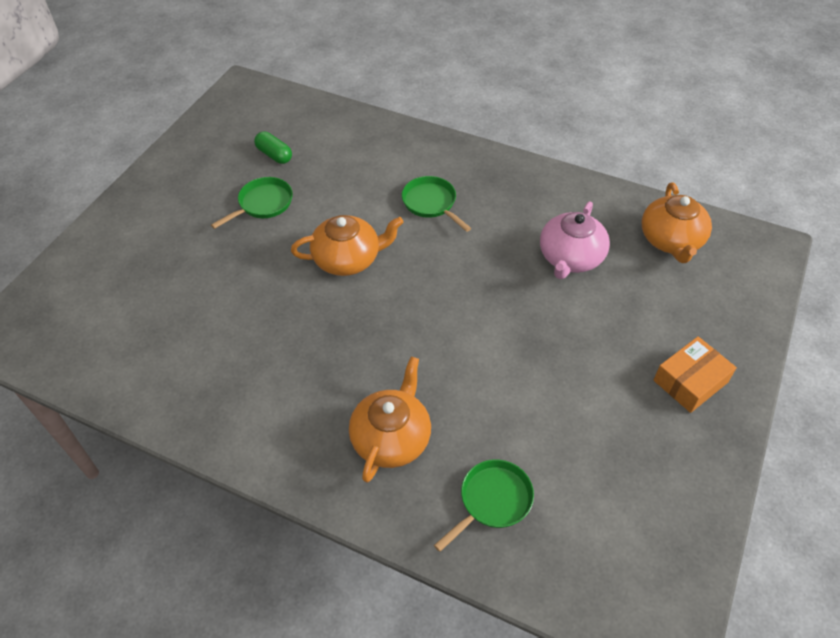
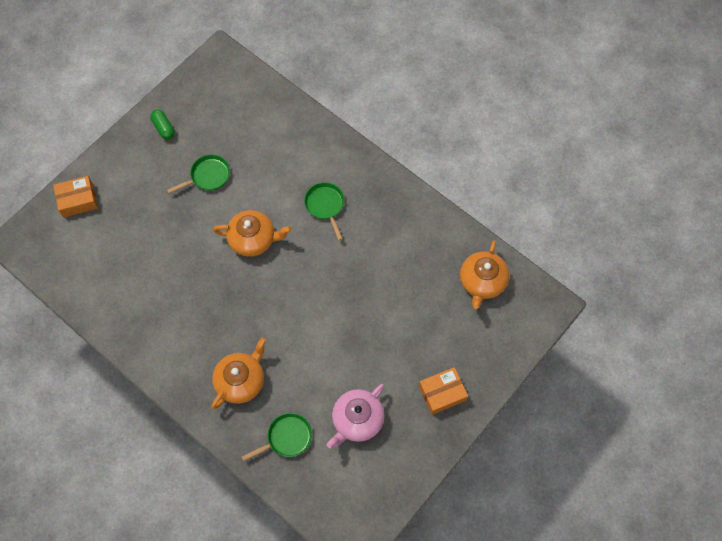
camera: 15 degrees right, 15 degrees up
green capsule [254,131,292,164] -> green capsule moved to [150,110,175,140]
pink teapot [540,201,610,279] -> pink teapot moved to [327,384,385,448]
none -> orange box [53,176,98,218]

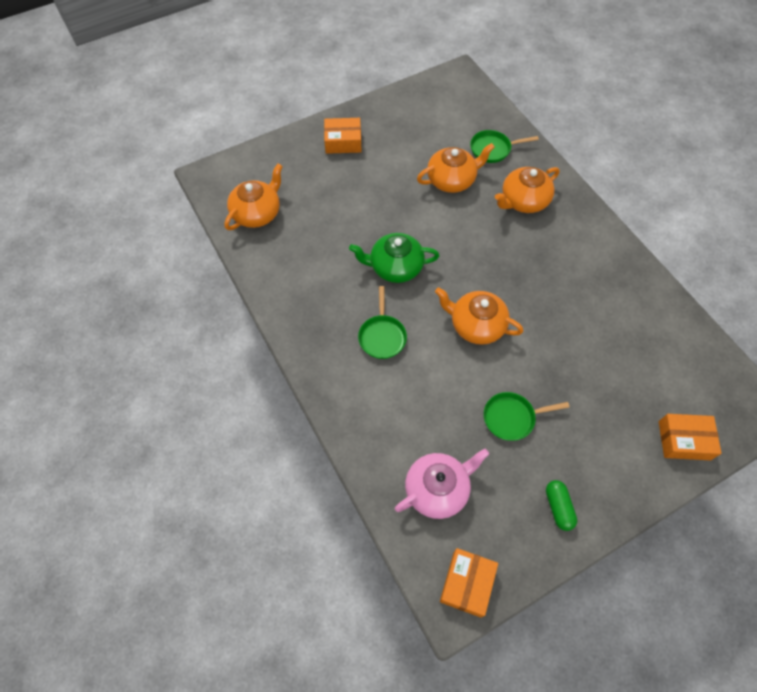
camera: 160 degrees left, 5 degrees down
pink teapot [327,384,385,448] -> pink teapot moved to [395,449,489,519]
none -> green teapot [349,233,439,283]
none -> orange teapot [417,143,495,193]
none -> orange box [440,548,498,618]

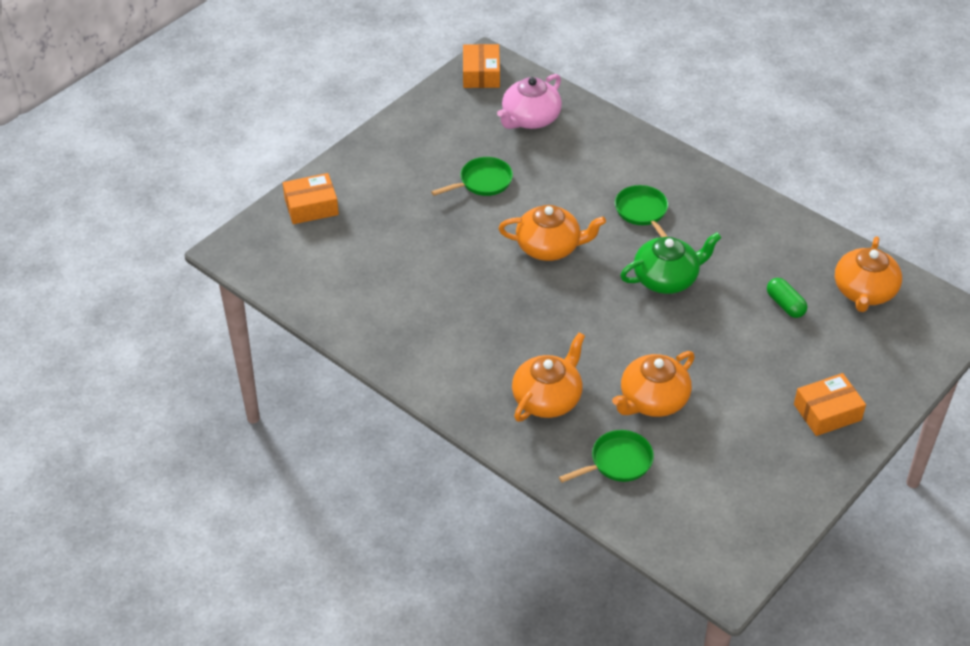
camera: 160 degrees right, 15 degrees down
green capsule [546,480,577,531] -> green capsule moved to [767,278,807,318]

